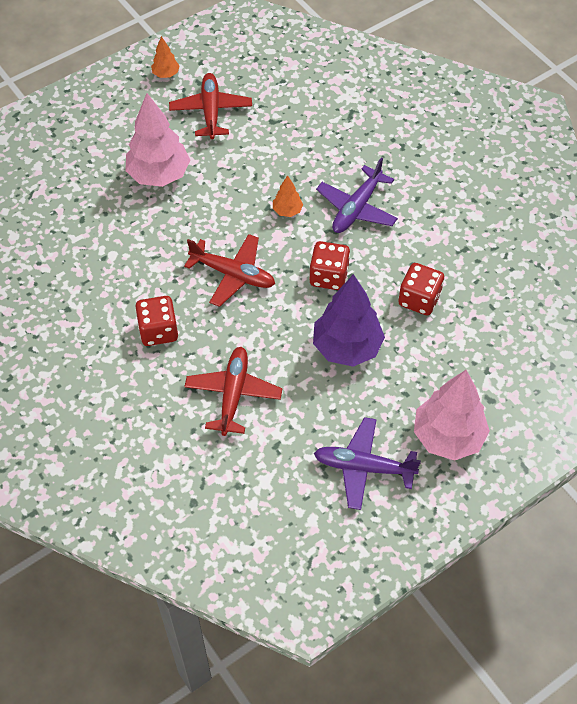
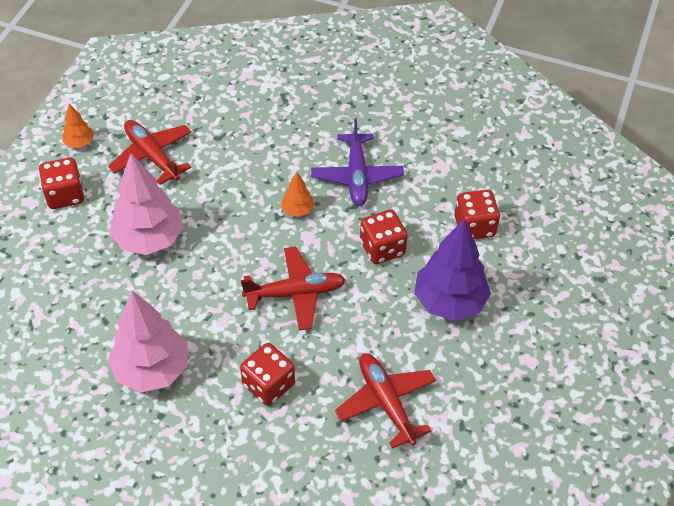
camera: 35 degrees left, 5 degrees down
purple plane [314,417,421,510] -> none
pink tree [414,370,490,461] -> pink tree moved to [108,291,187,393]
none -> red dice [39,158,84,209]

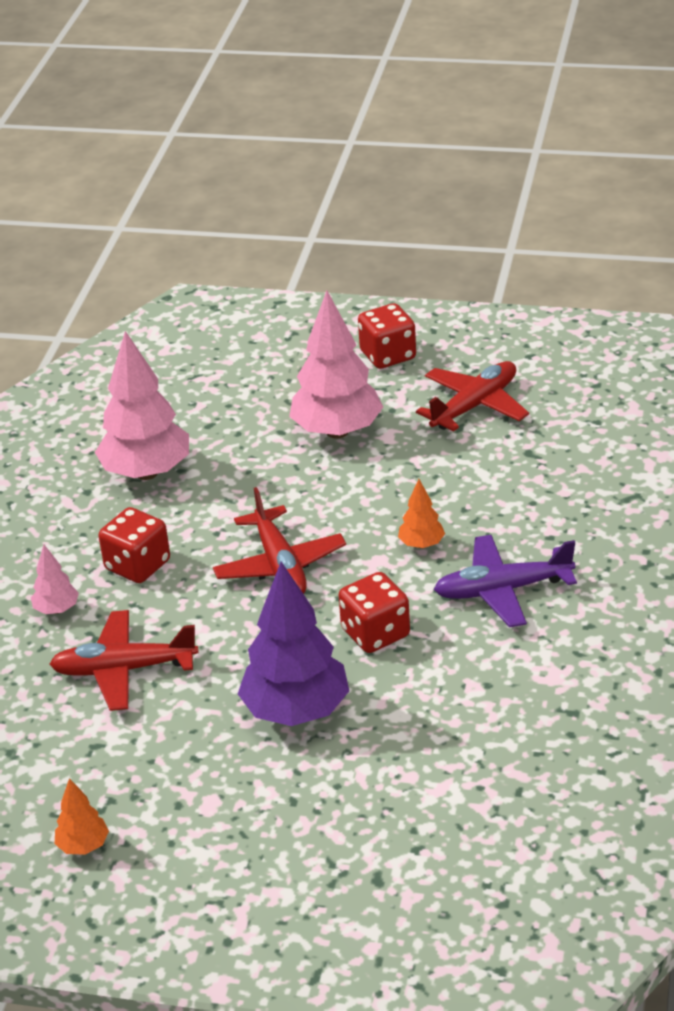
camera: 85 degrees right, 15 degrees down
orange tree [62,104,94,148] -> orange tree moved to [55,778,109,855]
red plane [335,353,436,449] -> red plane turned 150 degrees counterclockwise [50,610,199,711]
red dice [454,190,500,239] -> none
none -> pink tree [31,545,79,614]

